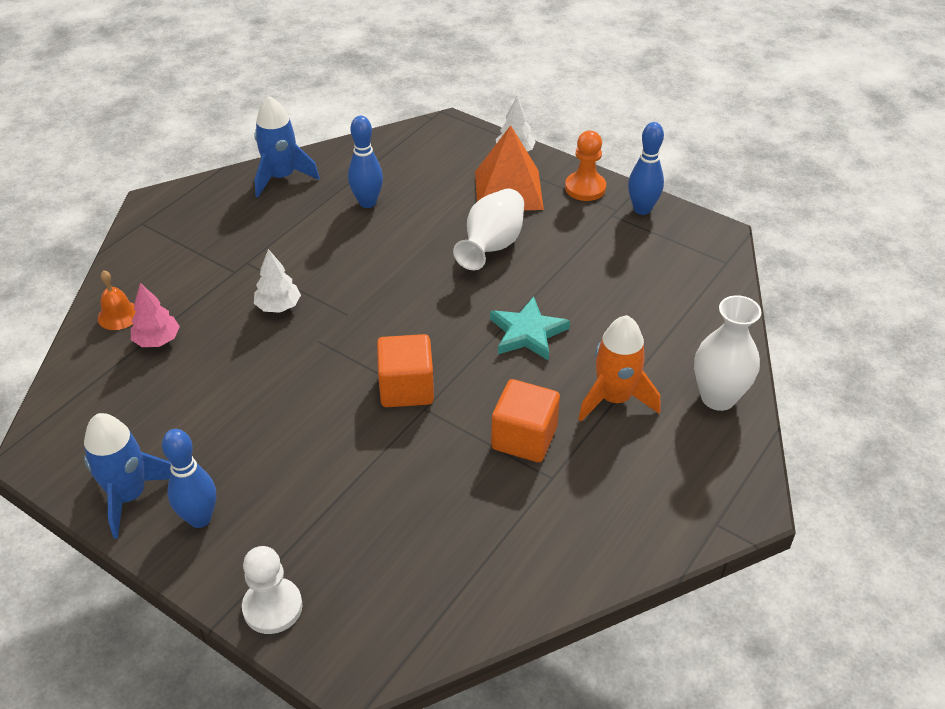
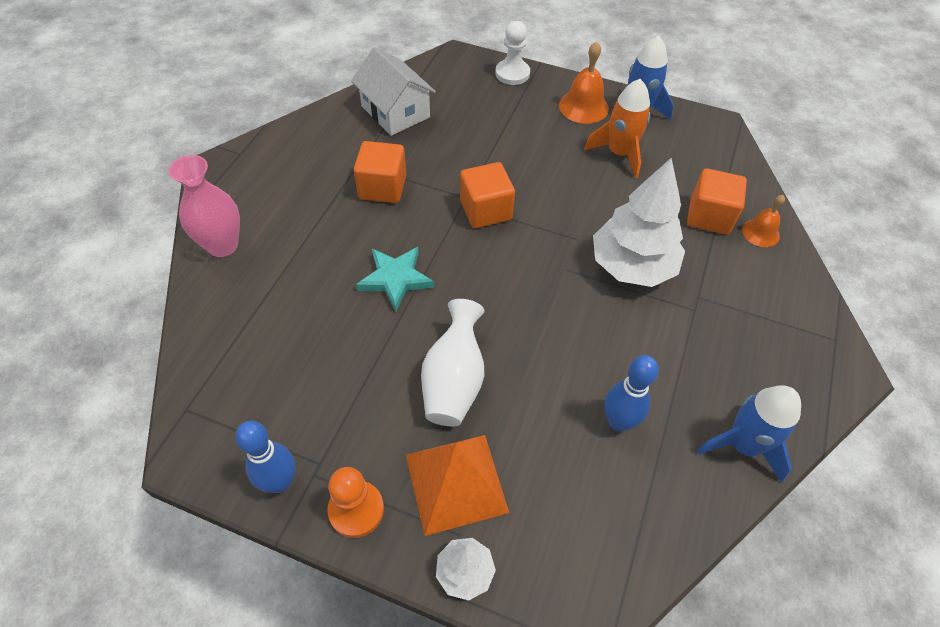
camera: 165 degrees right, 10 degrees up
pink tree [131,283,180,347] -> orange cube [687,168,747,235]
blue bowling pin [162,429,216,528] -> orange bell [559,42,609,124]
white tree [254,249,301,313] -> white tree [593,158,685,287], size x2.03
orange rocket [578,315,660,422] -> orange rocket moved to [584,79,650,178]
white vase [694,295,761,411] -> pink vase [168,155,240,257]
none -> white house [351,47,436,136]

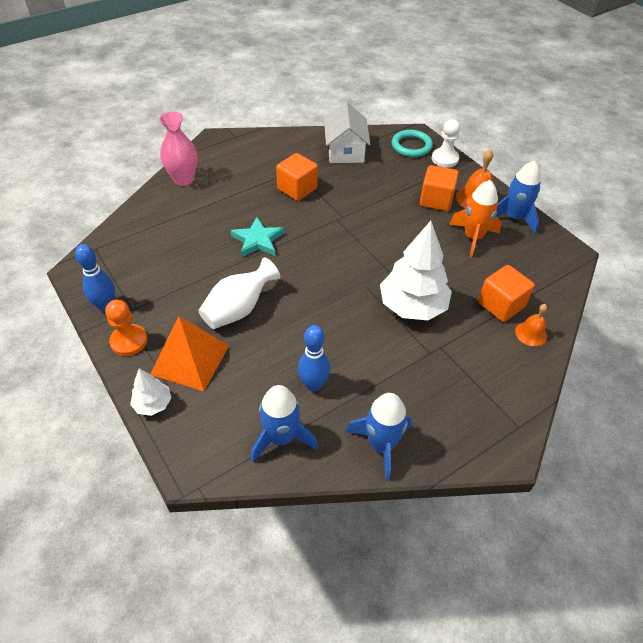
camera: 35 degrees right, 5 degrees down
orange cube [460,162,515,228] -> orange cube moved to [420,165,459,211]
none -> blue rocket [251,385,318,462]
none -> turquoise ring [392,130,433,157]

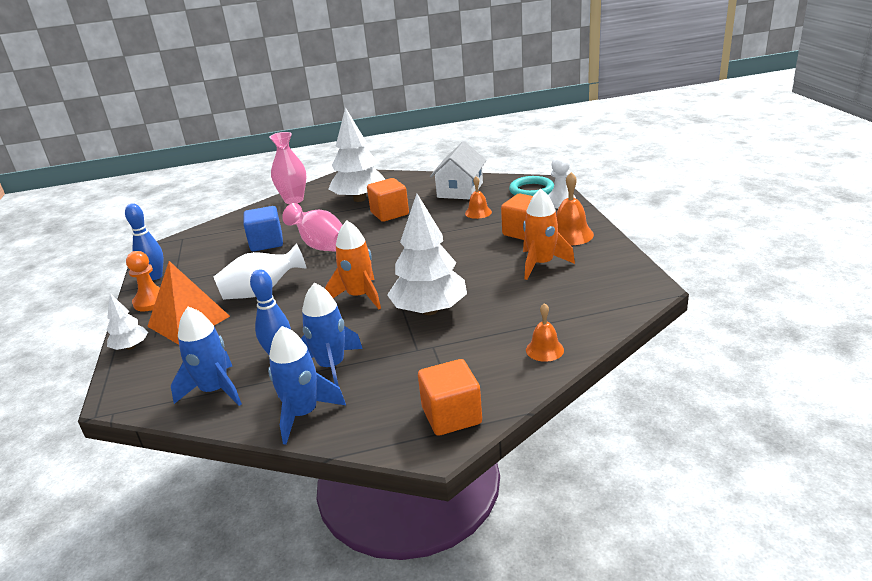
camera: 25 degrees right, 20 degrees down
turquoise star [231,217,284,257] -> pink vase [282,203,342,252]
orange cube [478,265,535,322] -> orange cube moved to [418,359,482,436]
blue rocket [496,160,541,234] -> blue rocket moved to [301,283,363,387]
none -> blue cube [244,206,283,251]
none -> orange rocket [325,220,381,309]
none -> white tree [328,107,385,202]
none -> orange bell [465,176,492,219]

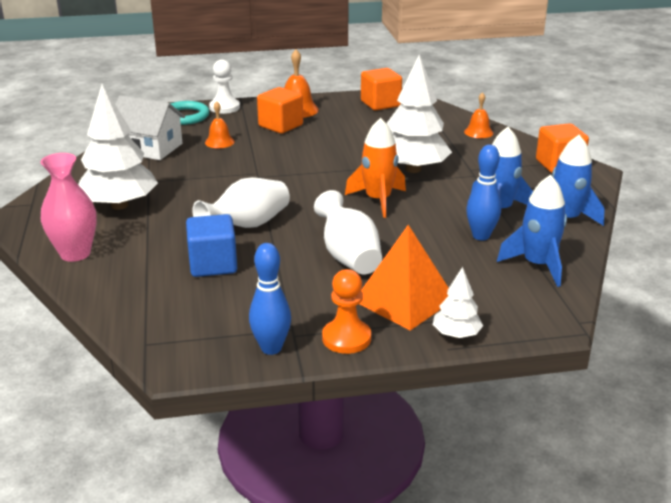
camera: 90 degrees left, 0 degrees up
pink vase [282,203,342,252] -> white vase [193,177,290,228]
orange cube [367,178,409,222] -> orange cube moved to [361,68,402,110]
orange rocket [523,189,575,280] -> none

